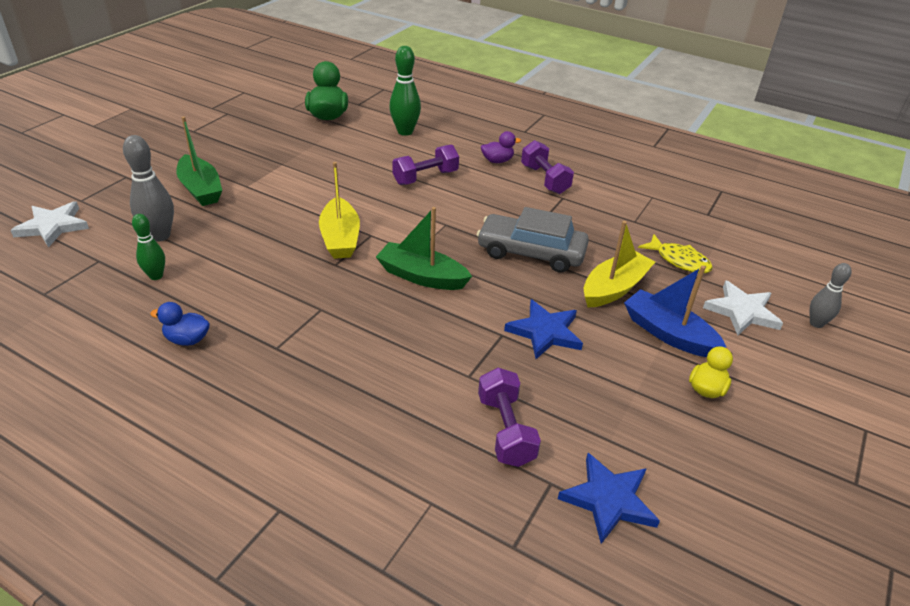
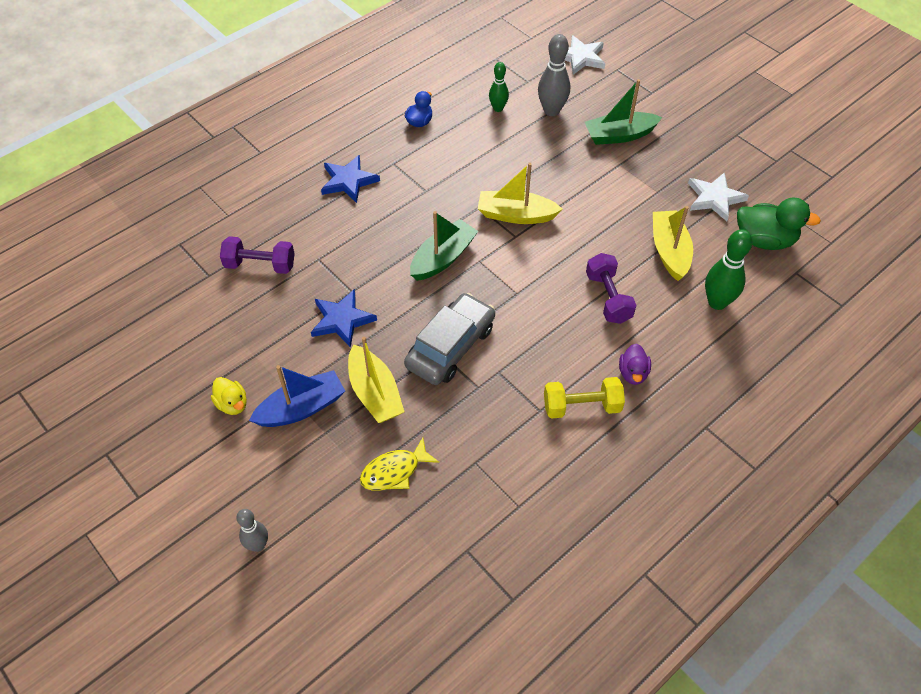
camera: 110 degrees right, 15 degrees up
purple dumbbell [521,140,574,194] -> yellow dumbbell [544,377,625,419]
blue star [558,453,660,544] -> blue star moved to [321,155,380,203]
white star [703,280,783,335] -> white star moved to [688,172,749,221]
none -> yellow boat [653,206,693,281]

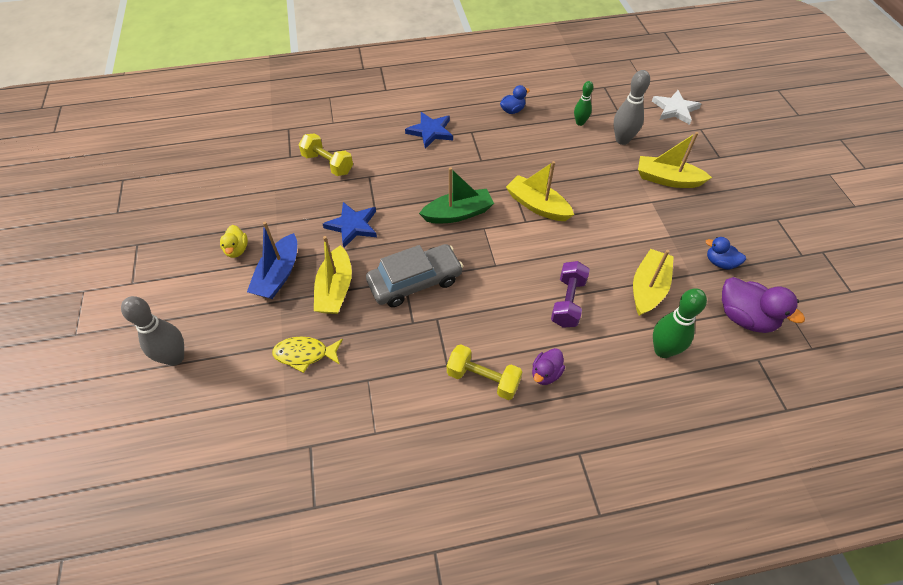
camera: 30 degrees right, 0 degrees up
purple dumbbell [220,236,295,274] -> yellow dumbbell [298,133,353,176]
grey bowling pin [236,509,268,552] -> grey bowling pin [121,296,184,366], size x1.60
blue boat [249,365,345,427] -> blue boat turned 105 degrees clockwise [247,222,297,299]
green boat [585,79,662,145] -> yellow boat [638,132,712,188]
white star [688,172,749,221] -> blue duck [706,237,746,270]
green duck [737,197,821,250] -> purple duck [722,277,805,333]

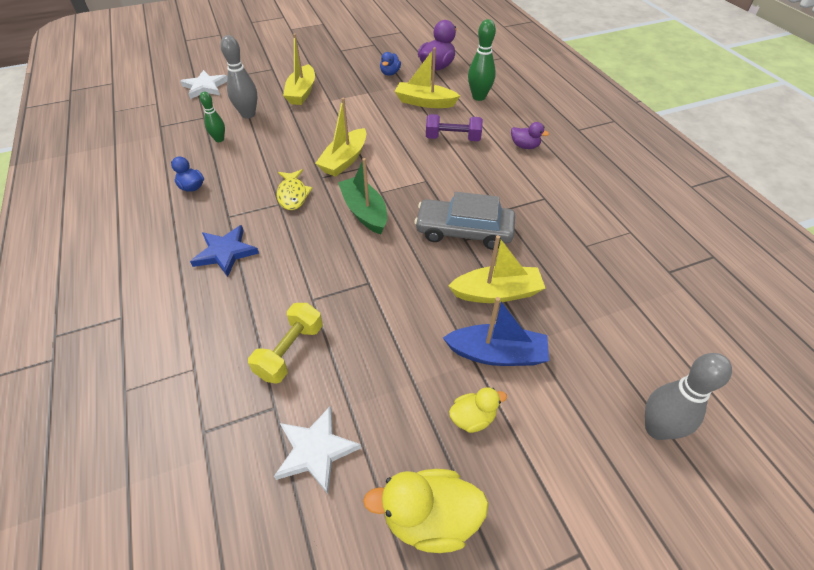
camera: 100 degrees left, 5 degrees down
yellow fish [272,337,343,373] -> yellow fish moved to [277,169,313,210]
blue star [323,202,377,248] -> none
grey car [366,244,463,307] -> grey car turned 45 degrees counterclockwise [414,192,515,250]
yellow dumbbell [447,344,522,400] -> none
none -> white star [274,406,361,494]
none -> yellow duck [363,469,489,553]

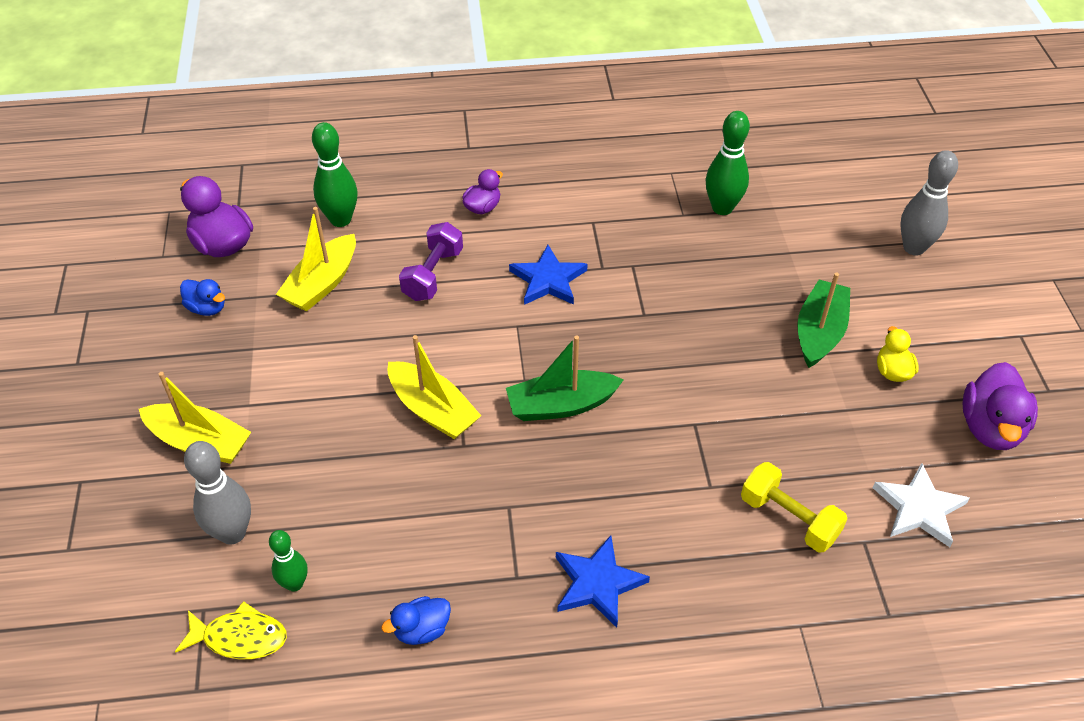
camera: 75 degrees left, 0 degrees up
white star [180,70,227,99] -> none
yellow fish [277,169,313,210] -> yellow fish moved to [175,601,287,659]
yellow duck [363,469,489,553] -> purple duck [962,362,1038,450]
grey car [414,192,515,250] -> none
blue boat [443,297,549,366] -> green boat [797,273,850,368]
yellow boat [448,235,545,303] -> none
none -> blue star [509,245,588,305]
none -> green bowling pin [706,111,750,215]

